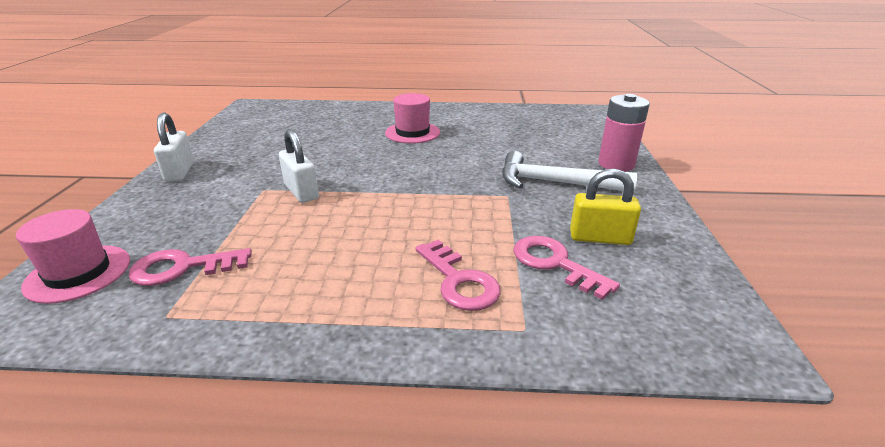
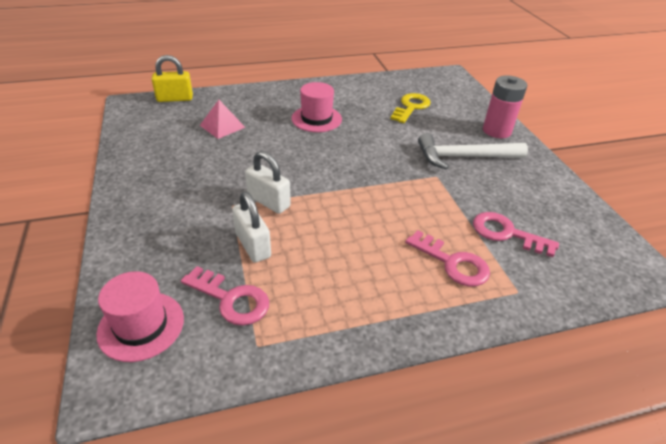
camera: 20 degrees left, 10 degrees up
pink key [129,248,252,286] -> pink key turned 120 degrees counterclockwise [181,266,269,326]
white padlock [154,113,194,182] -> white padlock moved to [232,192,271,263]
yellow padlock [570,168,641,245] -> yellow padlock moved to [151,55,193,102]
none -> pink pyramid [200,100,246,139]
none -> yellow key [391,93,431,123]

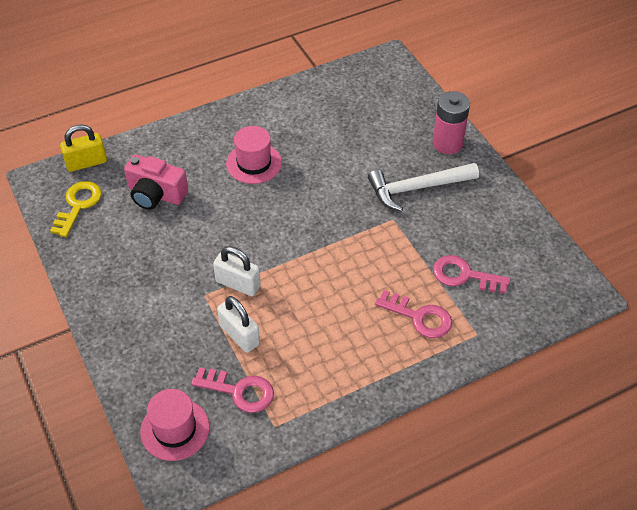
camera: 10 degrees left, 10 degrees up
pink pyramid [200,100,246,139] -> pink camera [124,154,188,210]
yellow key [391,93,431,123] -> yellow key moved to [50,181,102,237]

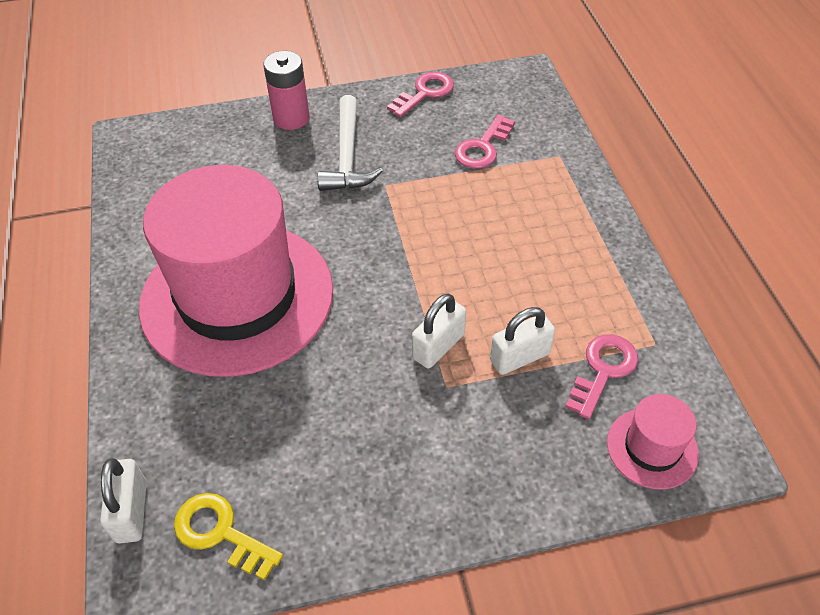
camera: 75 degrees left, 0 degrees up
yellow padlock [60,124,107,172] -> white padlock [100,458,146,544]
pink camera [124,154,188,210] -> none
pink hat [226,126,282,184] -> pink hat [139,165,333,377], size x2.46
pink key [375,290,452,338] -> pink key moved to [387,72,454,117]

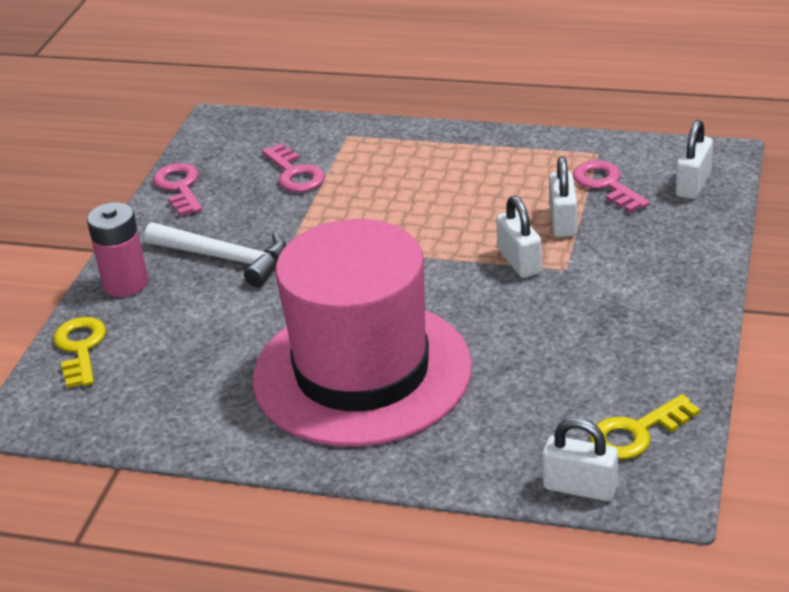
camera: 60 degrees left, 15 degrees down
pink hat [607,394,699,489] -> white padlock [675,120,713,199]
none -> yellow key [53,317,106,388]

